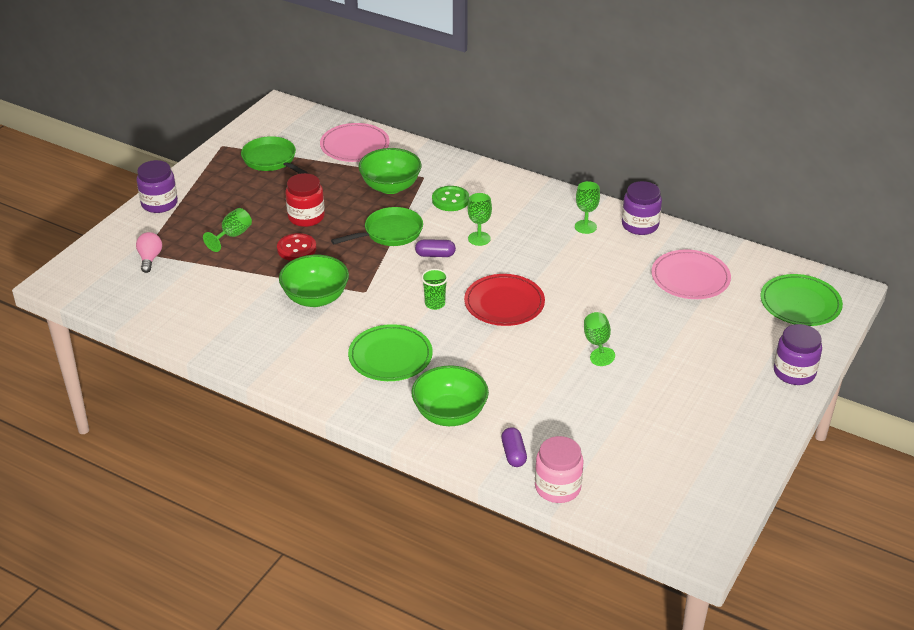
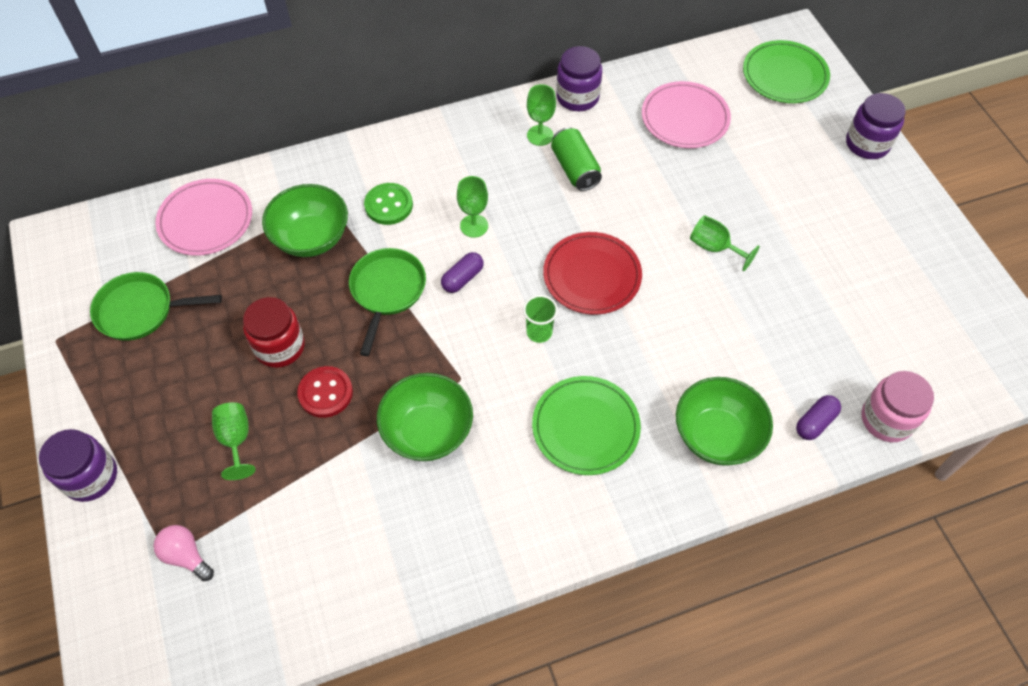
camera: 50 degrees left, 20 degrees up
purple capsule [501,427,527,467] -> purple capsule turned 75 degrees counterclockwise [796,395,841,440]
none -> green can [551,127,602,191]

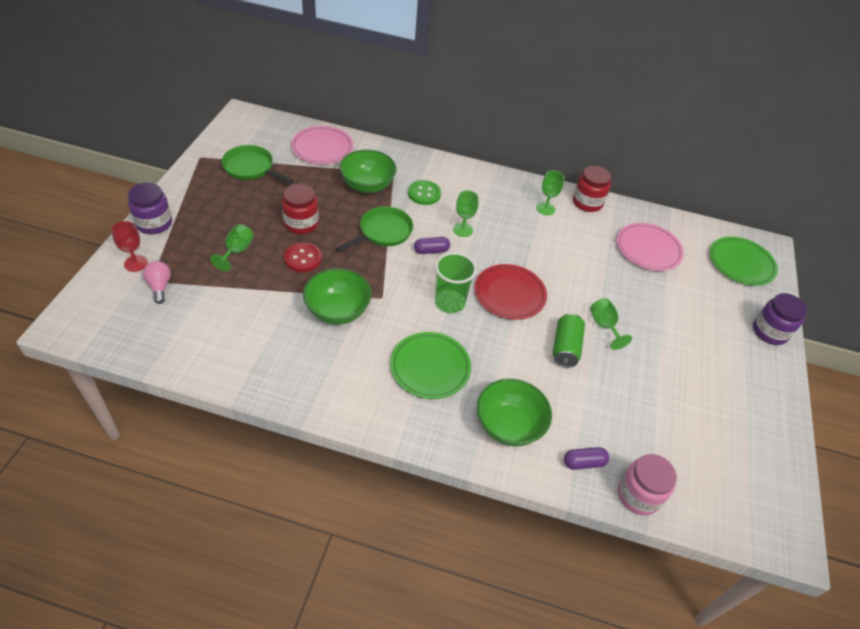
camera: 30 degrees right, 10 degrees down
green cup [523,295,558,343] -> green cup [435,252,477,313], size x1.62
green can [551,127,602,191] -> green can moved to [553,313,585,368]
purple jar [556,46,602,111] -> red jar [573,166,612,212]
none -> red goblet [111,221,148,272]

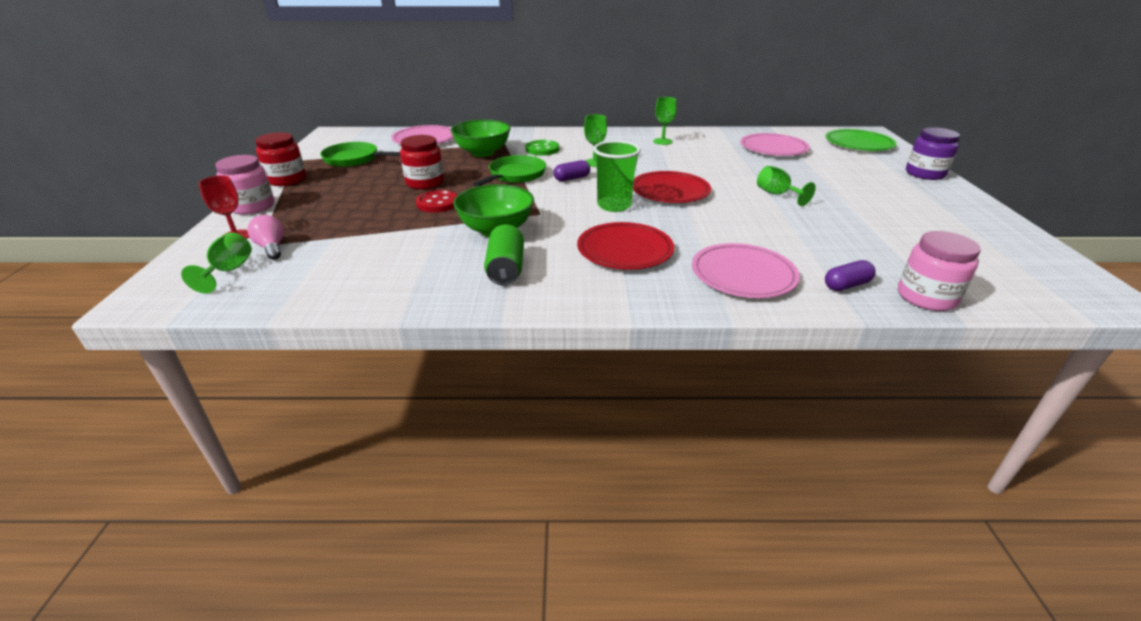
camera: 10 degrees left, 15 degrees down
purple jar [128,183,172,234] -> pink jar [215,155,274,214]
green goblet [210,224,254,271] -> green goblet moved to [181,232,252,293]
green plate [390,332,471,399] -> red plate [577,222,674,270]
green bowl [477,378,552,447] -> pink plate [692,243,800,298]
green can [553,313,585,368] -> green can moved to [484,225,524,285]
red jar [573,166,612,212] -> red jar moved to [255,132,306,186]

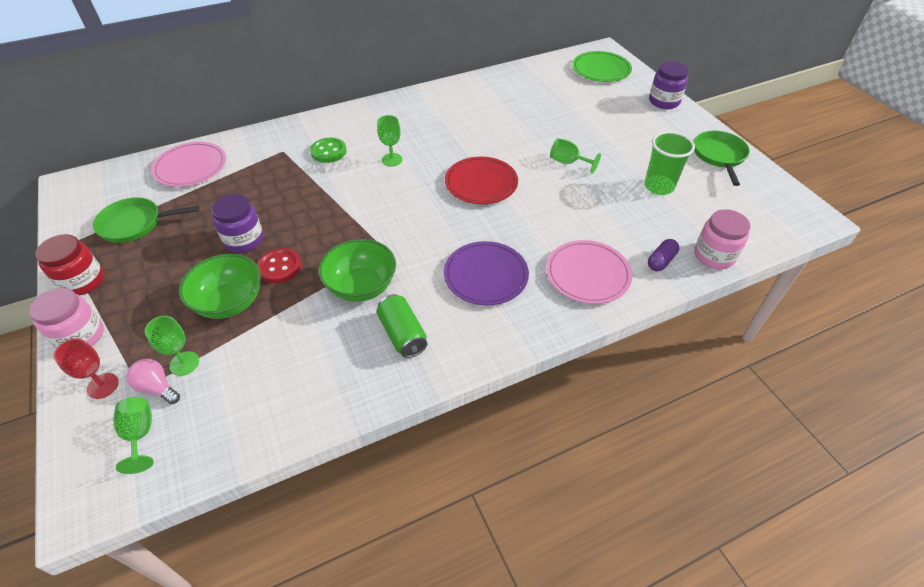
camera: 25 degrees left, 15 degrees up
red jar [400,135,444,189] -> purple jar [211,194,264,253]
green bowl [451,120,511,157] -> green bowl moved to [179,254,261,319]
green pan [473,155,546,187] -> green pan moved to [694,131,750,186]
purple capsule [554,160,590,181] -> none
red plate [577,222,674,270] -> purple plate [444,241,529,305]
green cup [593,140,641,212] -> green cup moved to [644,131,695,195]
green goblet [653,97,677,145] -> green goblet moved to [145,316,199,376]
pink plate [740,133,810,156] -> none

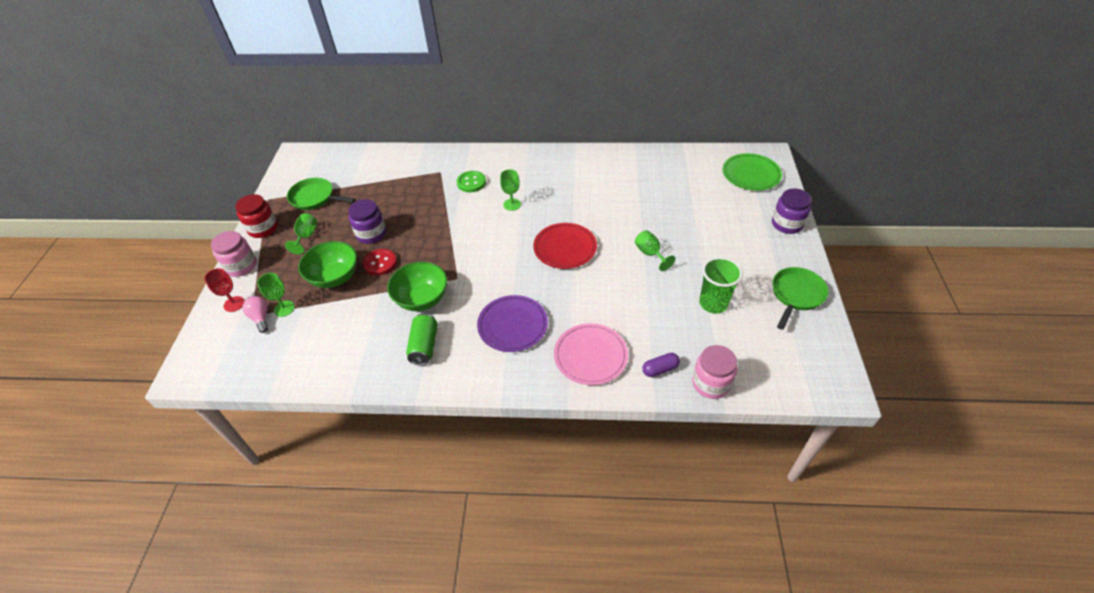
camera: 30 degrees right, 0 degrees up
green goblet [113,397,154,474] -> green goblet moved to [285,213,317,254]
pink plate [151,142,226,187] -> none

